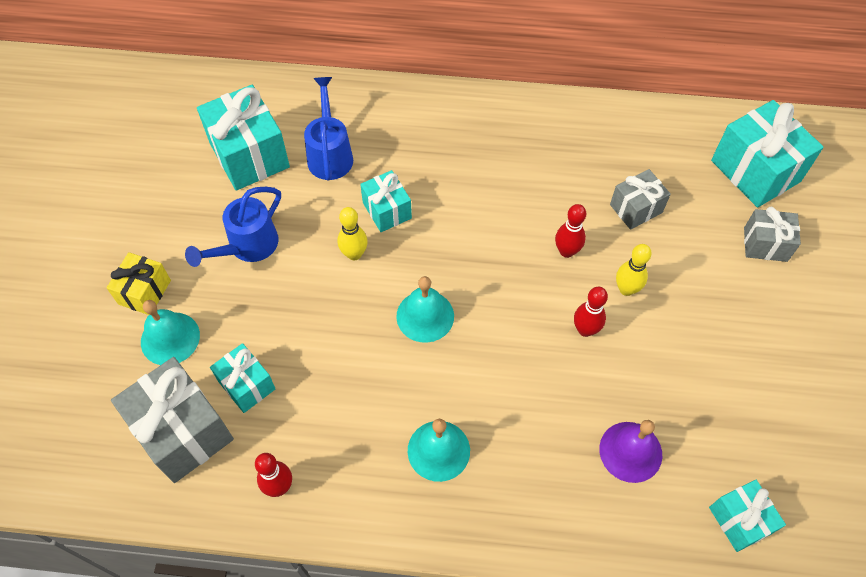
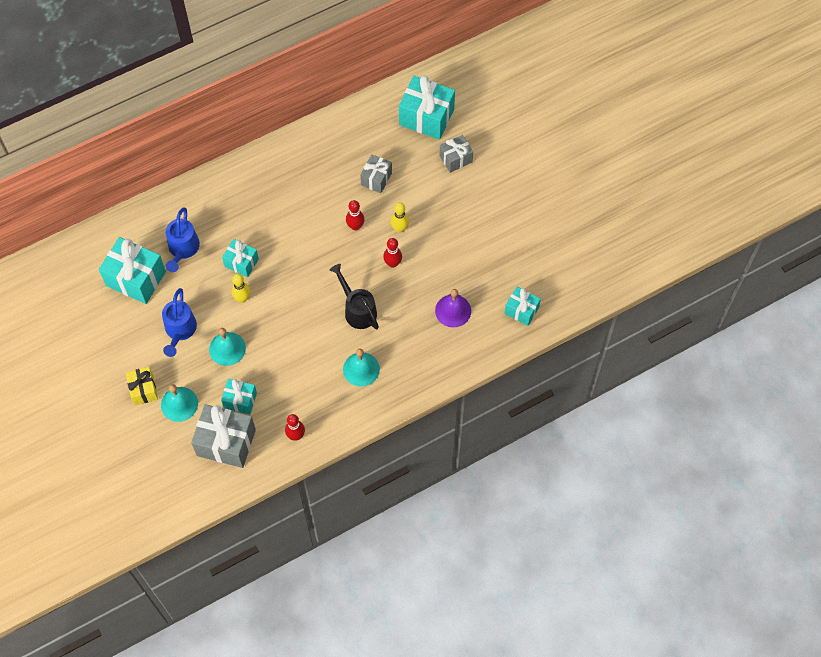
camera: 35 degrees left, 5 degrees up
blue watering can [304,77,353,180] -> blue watering can turned 135 degrees counterclockwise [166,207,200,272]
turquoise bell [396,276,454,343] -> turquoise bell moved to [209,328,246,366]
none -> black watering can [330,264,379,329]

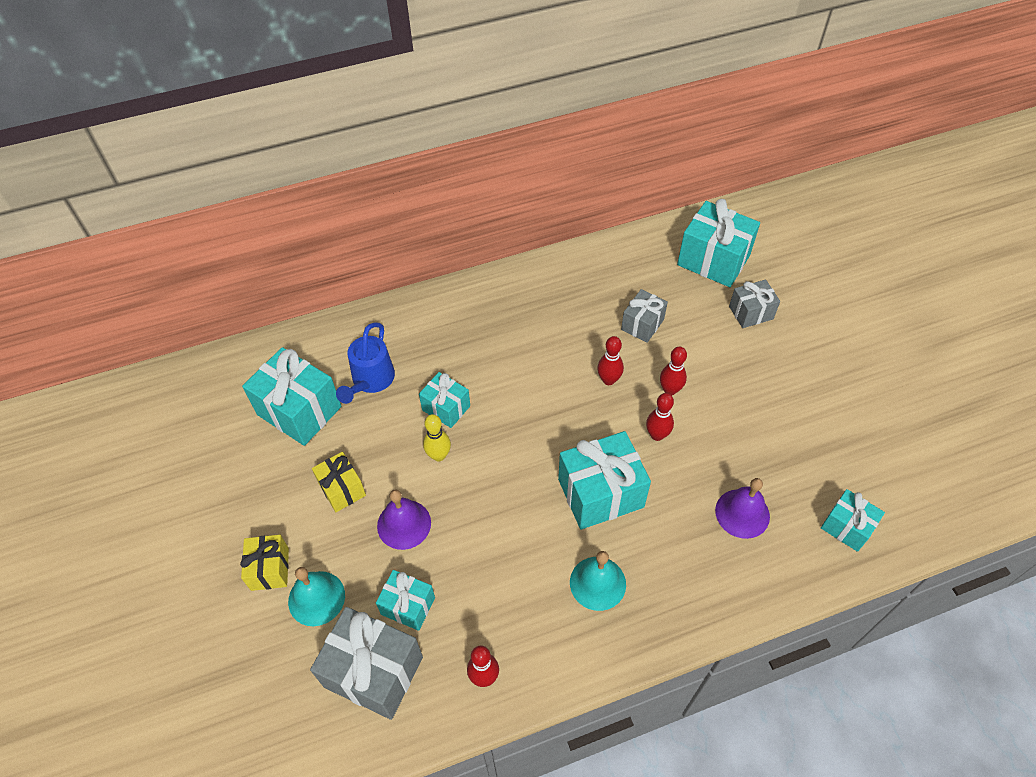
camera: 10 degrees right, 10 degrees down
blue watering can [162,288,197,357] -> yellow gift [312,452,366,512]
turquoise bell [209,328,246,366] -> purple bell [377,490,431,550]
black watering can [330,264,379,329] -> turquoise gift [558,431,651,529]
yellow bowling pin [391,202,409,233] -> red bowling pin [660,346,687,395]

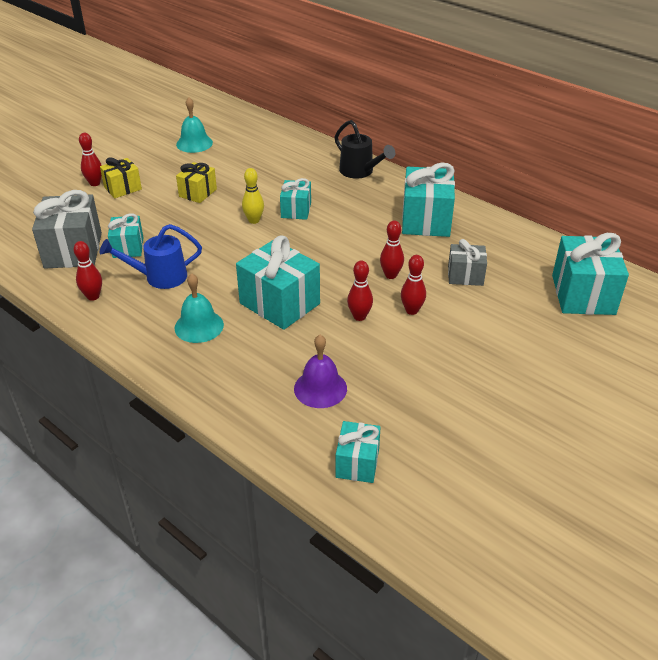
camera: 60 degrees right, 15 degrees down
turquoise gift [242,347,341,446] -> turquoise gift moved to [402,163,455,237]
turquoise bell [288,567,345,626] -> turquoise bell moved to [176,97,213,153]
blue watering can [336,322,395,404] -> blue watering can moved to [100,224,202,289]
purple bell [377,490,431,550] -> none
grey gift [729,280,780,328] -> none
none -> red bowling pin [79,133,102,186]
none -> black watering can [335,120,395,179]

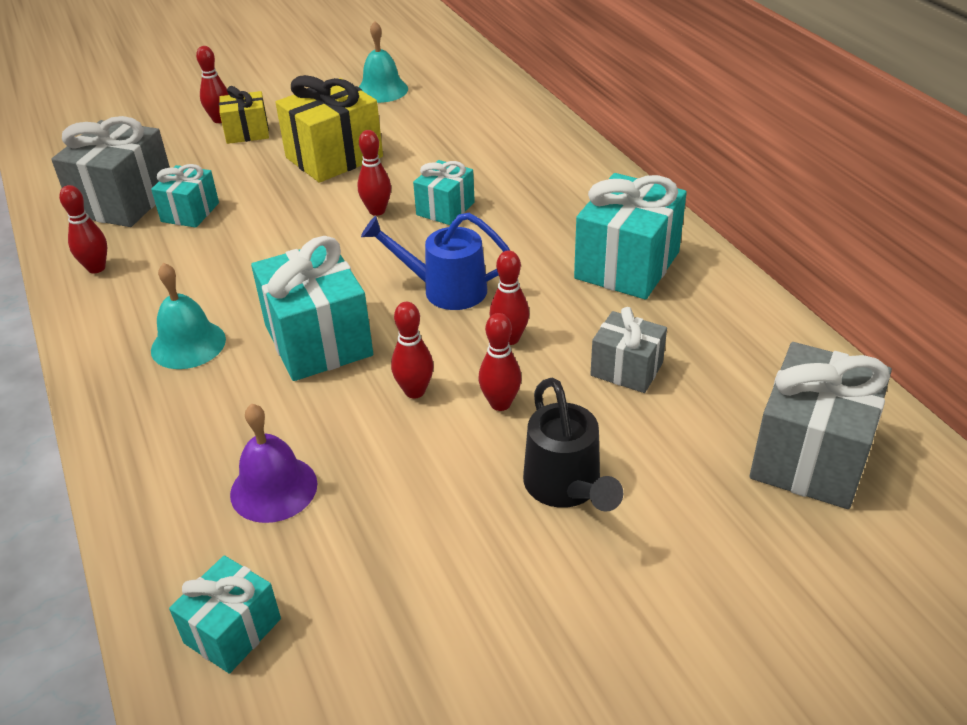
camera: 25 degrees right, 0 degrees up
blue watering can [100,224,202,289] -> blue watering can moved to [361,213,510,310]
yellow gift [176,162,217,203] -> yellow gift [275,75,383,183], size x1.74
yellow bowling pin [242,168,264,224] -> red bowling pin [357,130,391,216]
black watering can [335,120,395,179] -> black watering can moved to [523,378,623,512]
turquoise gift [552,233,629,315] -> grey gift [750,342,892,509]

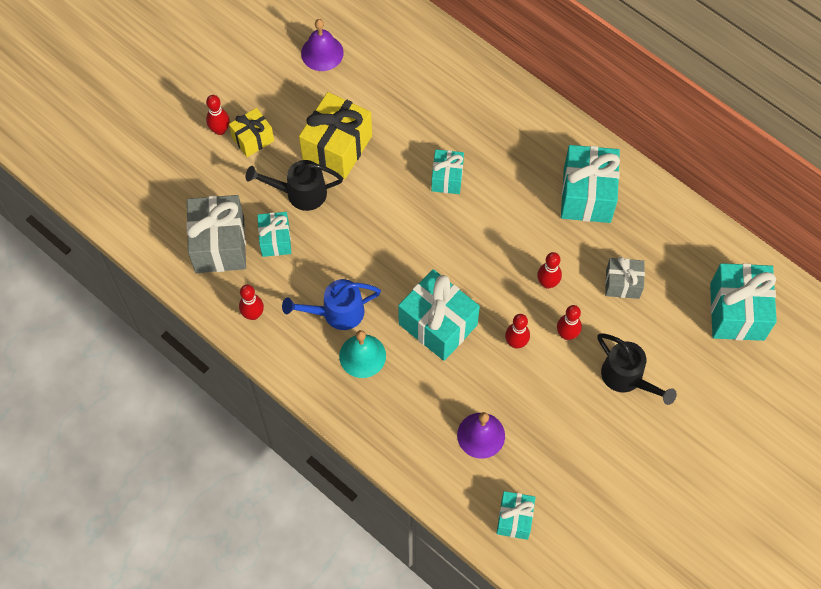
camera: 25 degrees left, 25 degrees up
red bowling pin [357,130,391,216] -> none
turquoise bell [359,21,408,103] -> purple bell [301,19,344,71]
blue watering can [361,213,510,310] -> blue watering can moved to [282,279,381,330]
grey gift [750,342,892,509] -> turquoise gift [710,263,777,341]
none -> black watering can [246,160,343,211]

